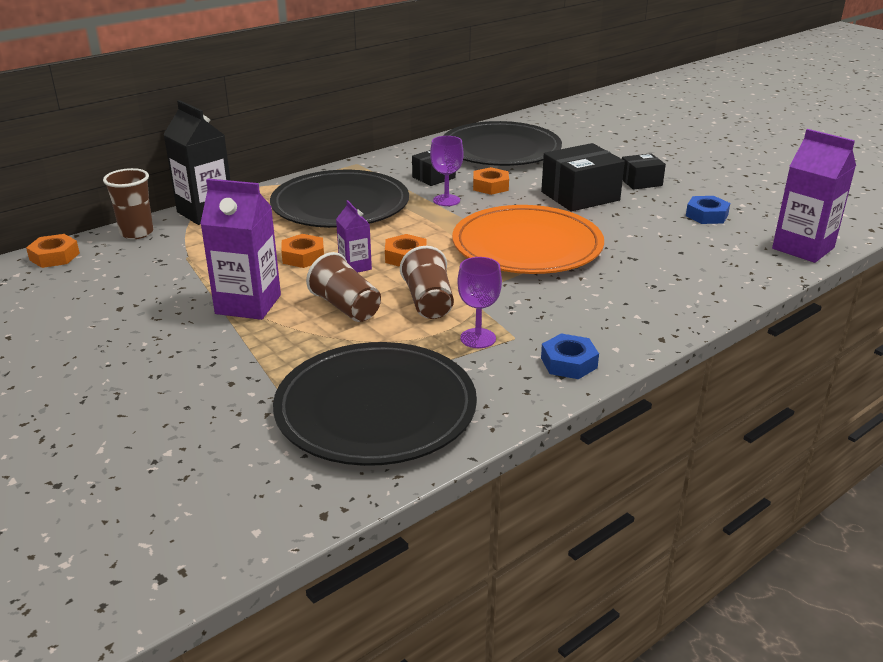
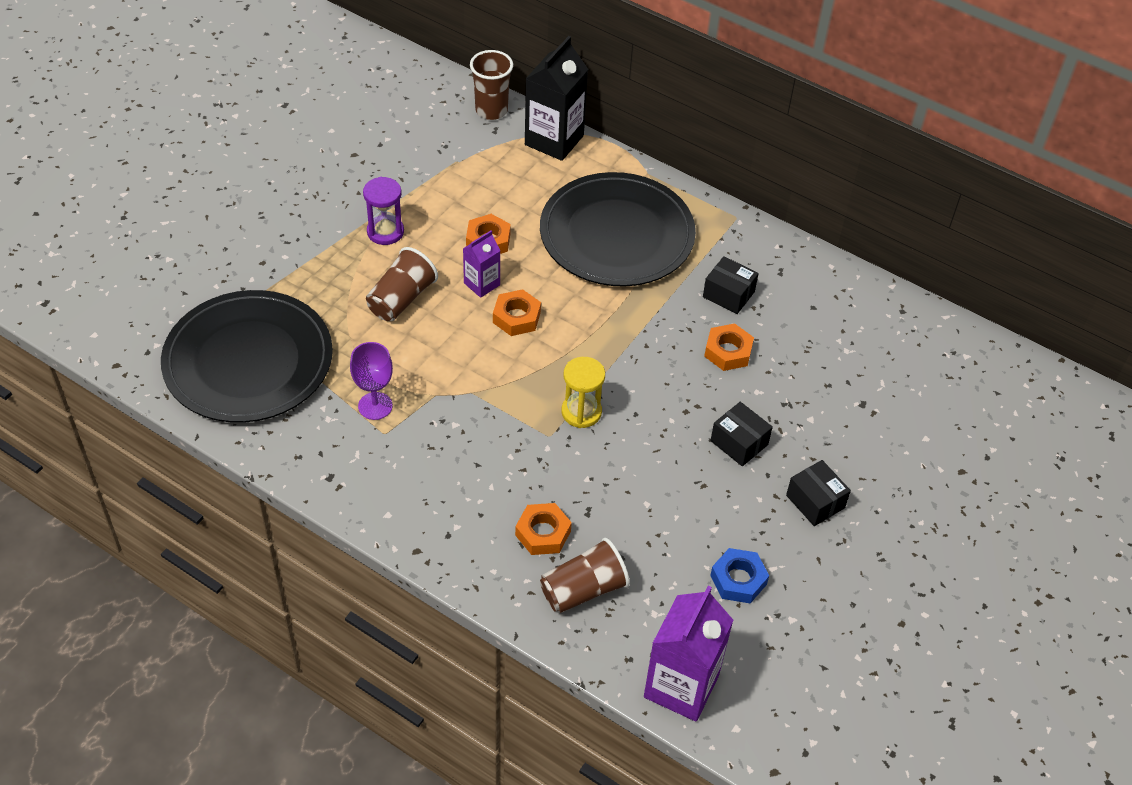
camera: 70 degrees right, 20 degrees up
orange nut [26,234,80,268] -> orange nut moved to [515,503,572,555]
purple carton [200,179,281,320] -> purple hourglass [363,177,404,245]
brown cup [400,246,454,319] -> brown cup moved to [540,538,630,613]
purple goblet [430,136,464,206] -> none
black plate [443,121,562,166] -> none
orange plate [452,205,604,274] -> yellow hourglass [562,357,605,428]
black box [541,143,625,212] -> black box [710,402,773,466], size x0.57
blue nut [541,333,599,379] -> none

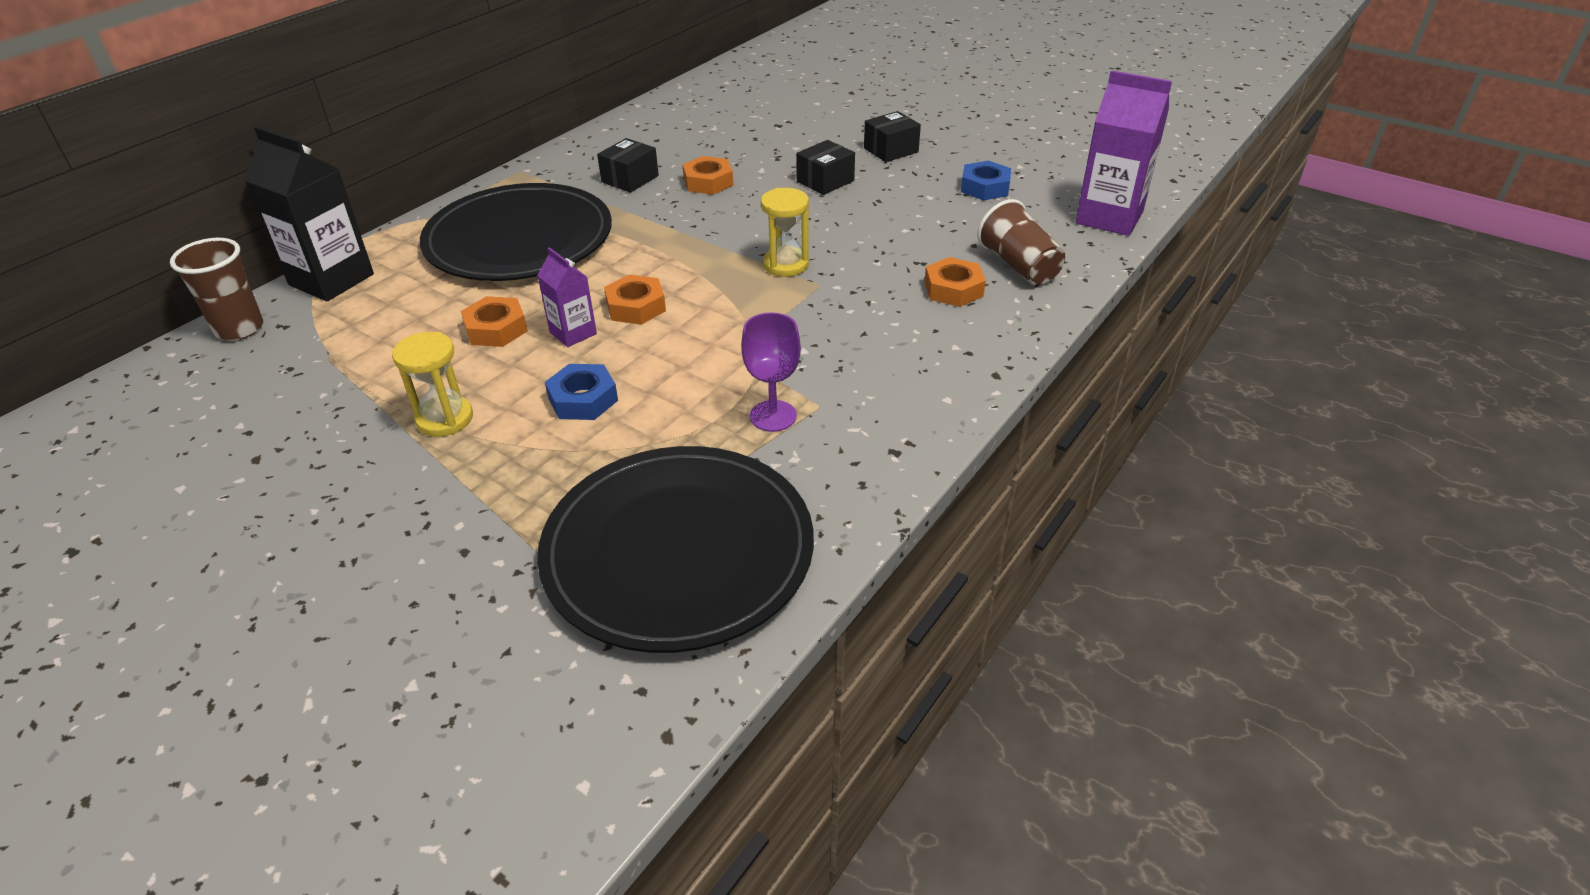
camera: 85 degrees left, 10 degrees down
purple hourglass [363,177,404,245] -> yellow hourglass [392,332,473,437]
brown cup [366,247,438,321] -> blue nut [545,364,618,420]

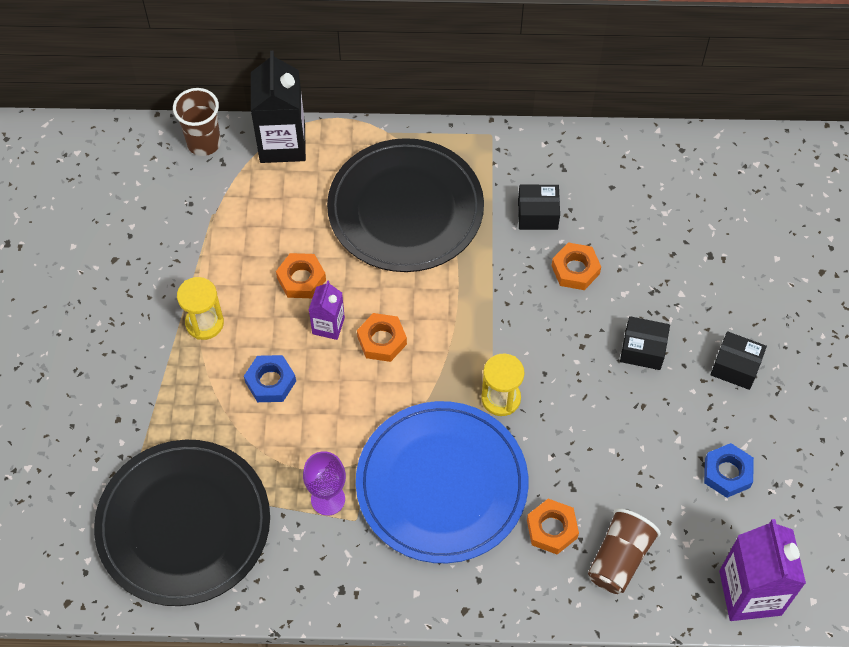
camera: 55 degrees right, 20 degrees up
none -> blue plate [356,401,529,563]

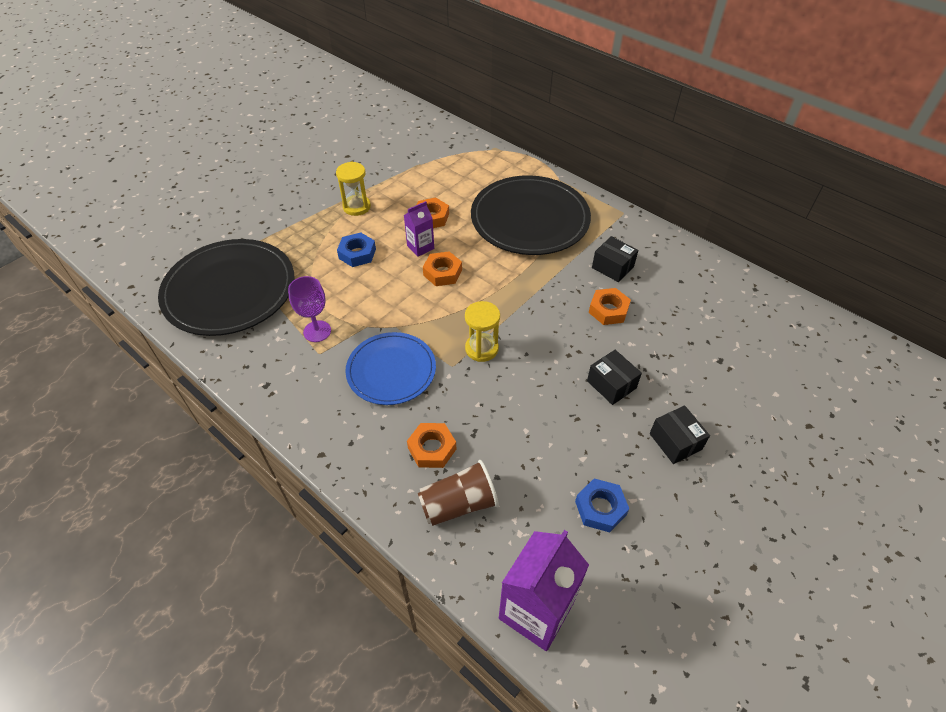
camera: 40 degrees right, 10 degrees down
brown cup [173,88,221,156] -> none
black carton [251,51,306,163] -> none
blue plate [356,401,529,563] -> blue plate [345,332,436,405], size x0.62

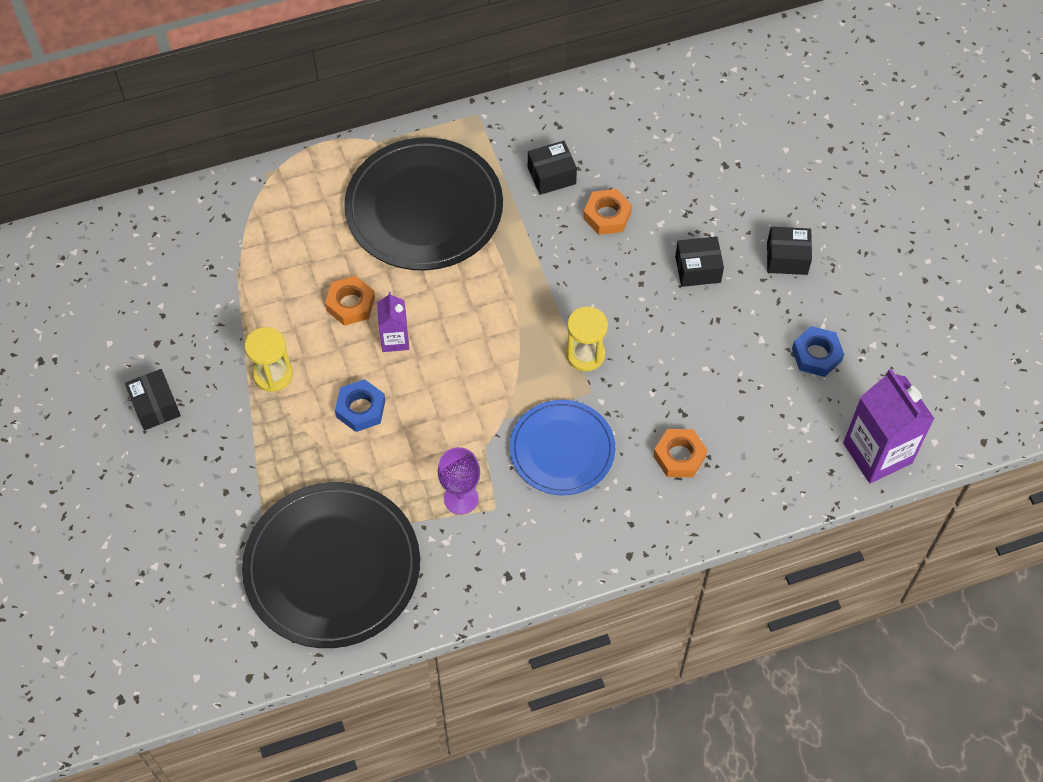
camera: 60 degrees left, 10 degrees up
brown cup [418,460,499,526] -> none
orange nut [423,251,462,286] -> none
none -> black box [125,369,181,430]

